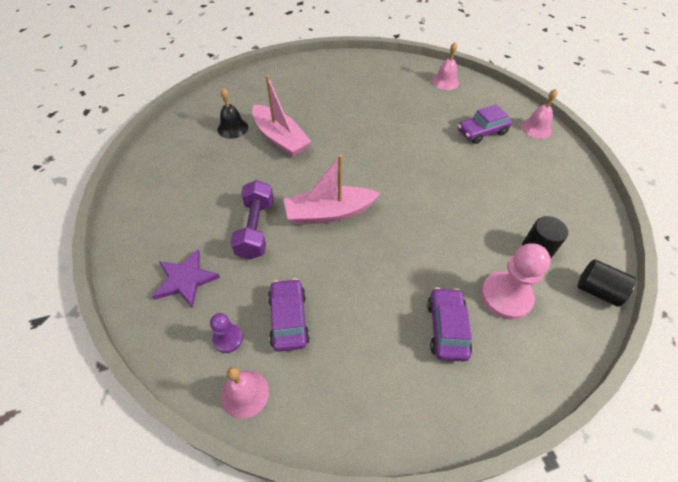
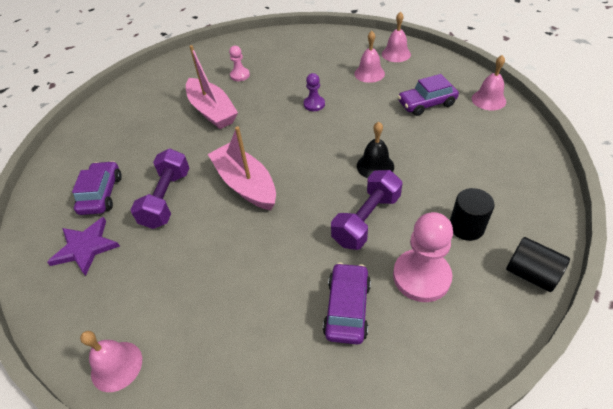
camera: 10 degrees right, 5 degrees down
purple pawn [210,313,243,353] -> purple pawn moved to [304,73,325,111]
black bell [218,88,248,139] -> black bell moved to [357,122,394,178]
purple car [268,278,310,352] -> purple car moved to [72,161,122,215]
pink boat [284,154,380,225] -> pink boat turned 60 degrees clockwise [208,127,276,210]
none -> pink pawn [229,46,250,81]
none -> purple dumbbell [331,170,403,250]
none -> pink bell [354,31,385,83]

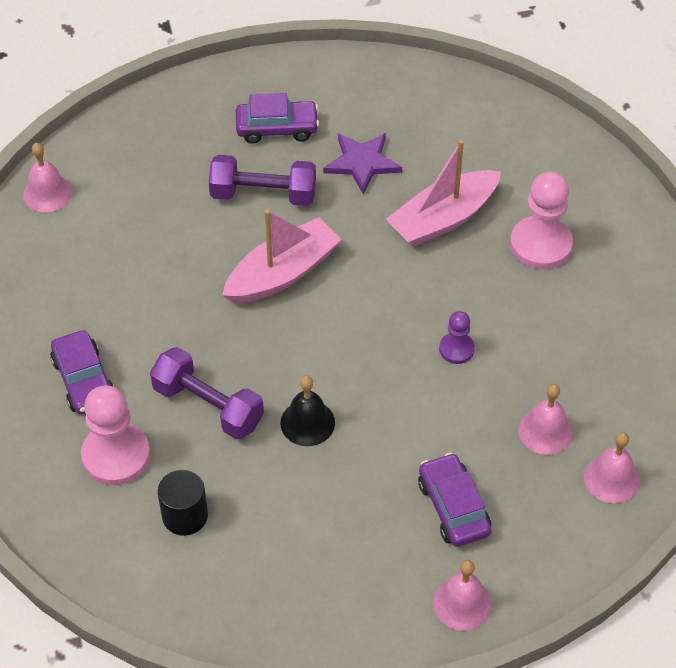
camera: 85 degrees right, 5 degrees up
purple star [47,217,120,276] -> purple star moved to [323,133,402,194]
pink pawn [229,46,250,81] -> pink pawn [510,172,573,269], size x1.84
purple car [323,263,371,345] -> purple car turned 60 degrees clockwise [50,330,114,414]
black cylinder [506,237,570,292] -> none

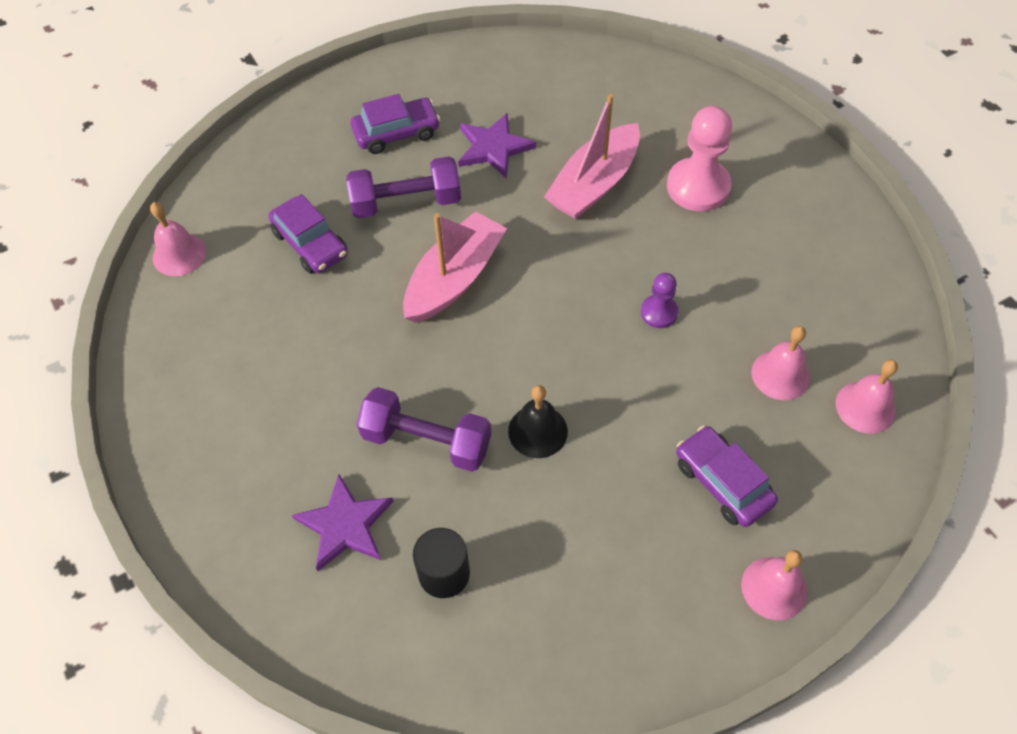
camera: 15 degrees left, 5 degrees up
purple car [50,330,114,414] -> purple car moved to [268,194,348,274]
pink pawn [81,385,150,485] -> purple star [292,474,394,571]

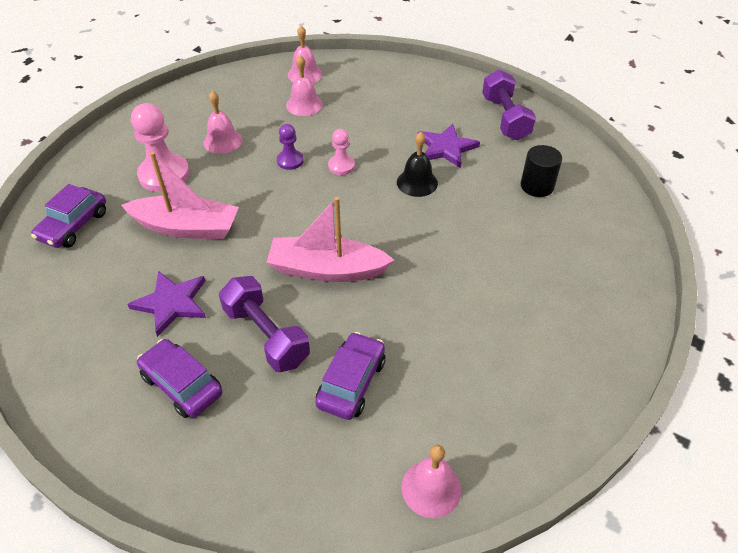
camera: 120 degrees left, 10 degrees down
purple star [292,474,394,571] -> purple star moved to [418,124,480,168]
purple dumbbell [356,387,491,472] -> purple dumbbell moved to [482,69,536,140]
purple car [676,426,778,527] -> purple car moved to [31,184,106,248]
pink bell [741,550,807,620] -> pink bell moved to [203,91,242,154]
none -> pink pawn [328,129,355,175]

